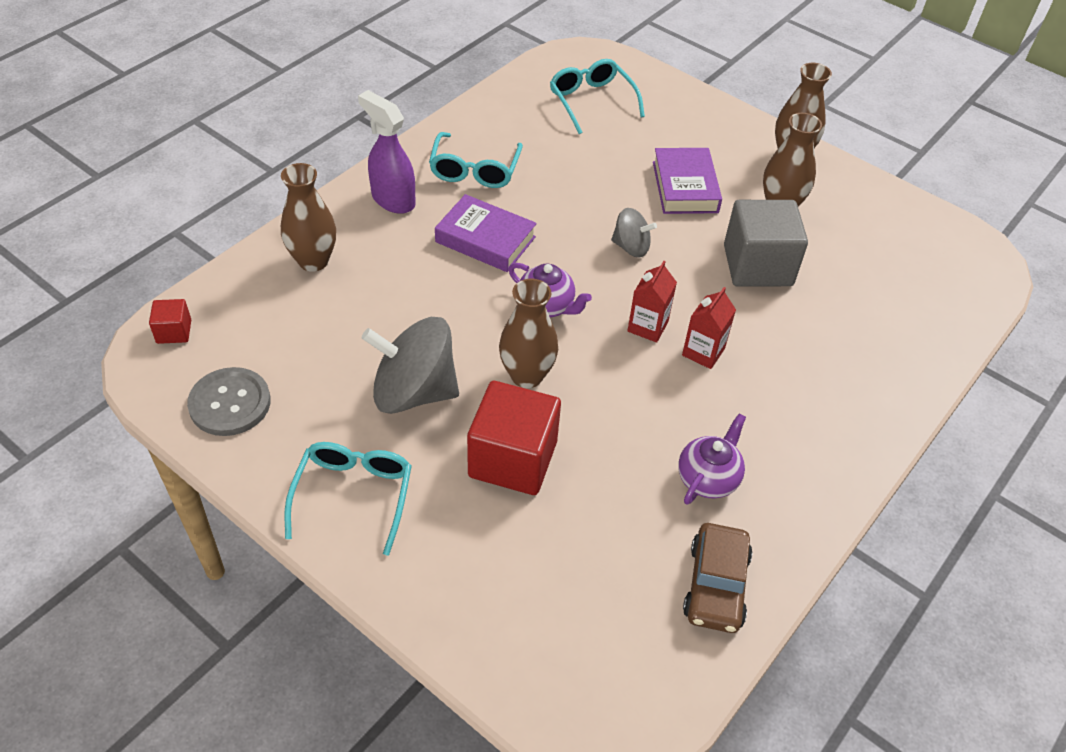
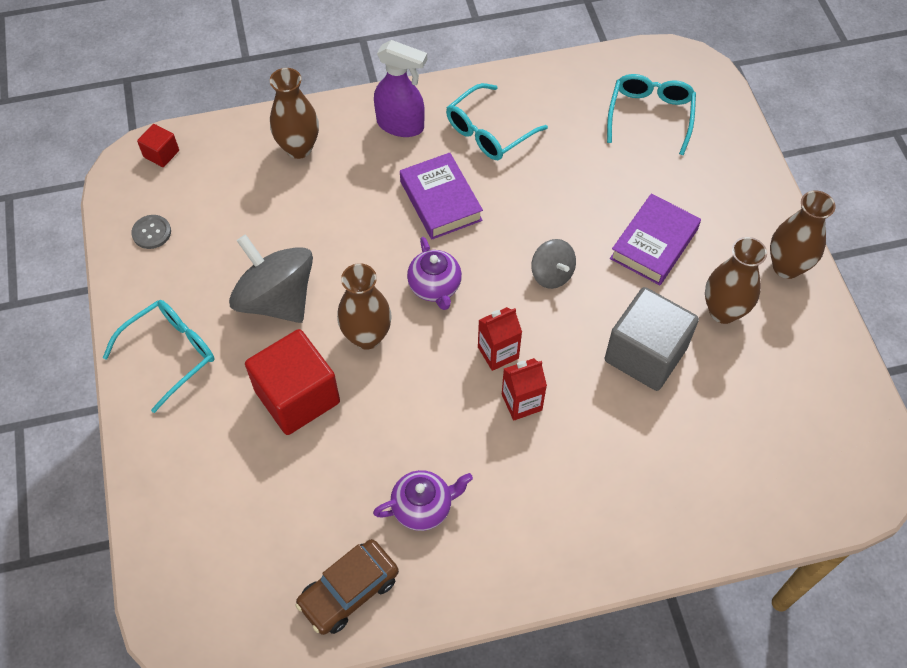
camera: 40 degrees right, 10 degrees up
grey button [187,367,271,436] -> grey button [131,215,171,249], size x0.58
purple spray bottle [358,90,416,214] -> purple spray bottle turned 120 degrees clockwise [374,40,427,137]

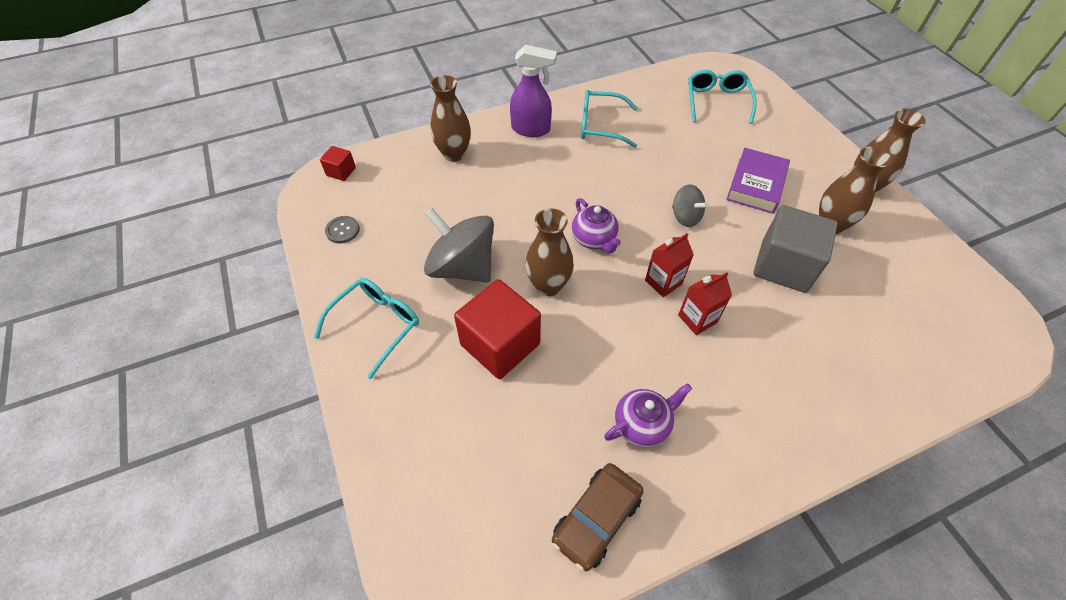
camera: 10 degrees left, 5 degrees down
purple book [400,153,483,239] -> none
turquoise glasses [446,83,548,160] -> turquoise glasses turned 60 degrees clockwise [581,90,638,148]

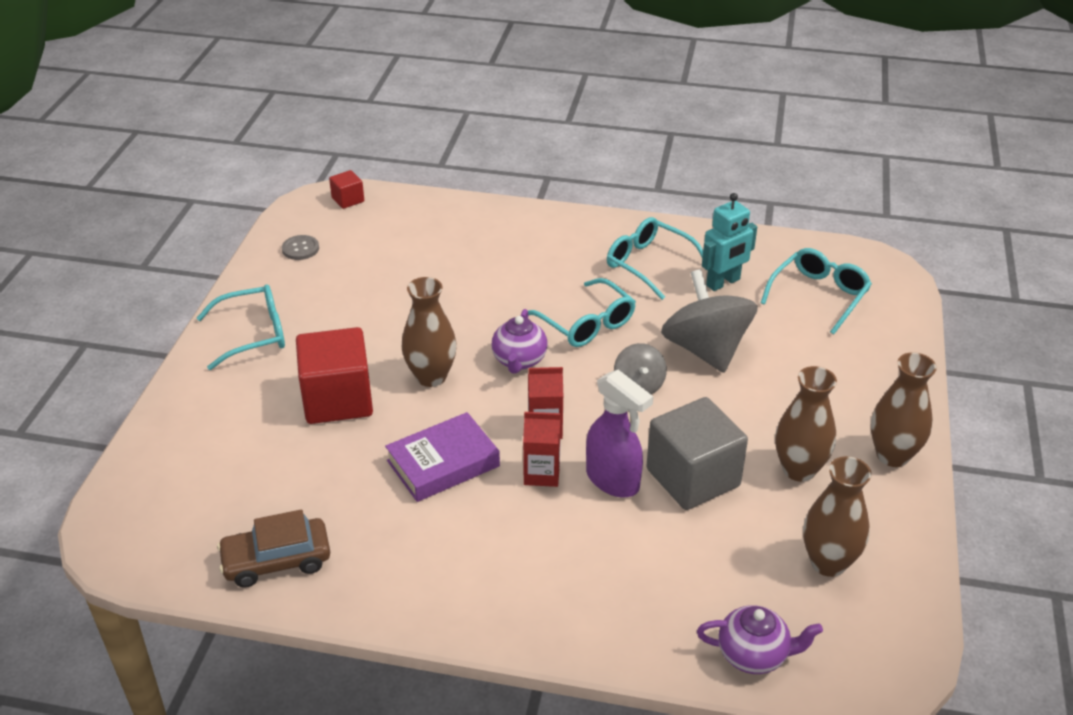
camera: 35 degrees right, 15 degrees down
grey spinning top [424,208,494,283] -> grey spinning top moved to [661,269,758,373]
brown vase [430,75,471,162] -> brown vase moved to [803,456,872,577]
purple spray bottle [510,45,557,137] -> purple spray bottle moved to [586,370,653,497]
purple teapot [604,383,692,447] -> purple teapot moved to [697,605,823,674]
purple book [726,148,790,214] -> purple book moved to [385,412,500,502]
none -> turquoise glasses [528,278,636,347]
none -> turquoise robot [702,193,757,291]

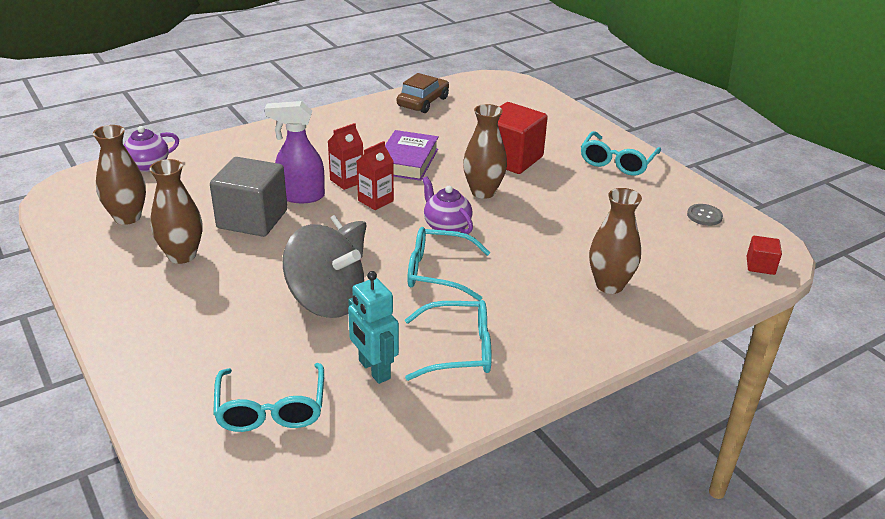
camera: 135 degrees right, 5 degrees down
turquoise robot [702,193,757,291] -> turquoise robot turned 45 degrees counterclockwise [348,271,399,384]
brown vase [871,352,937,467] -> brown vase moved to [589,188,642,294]

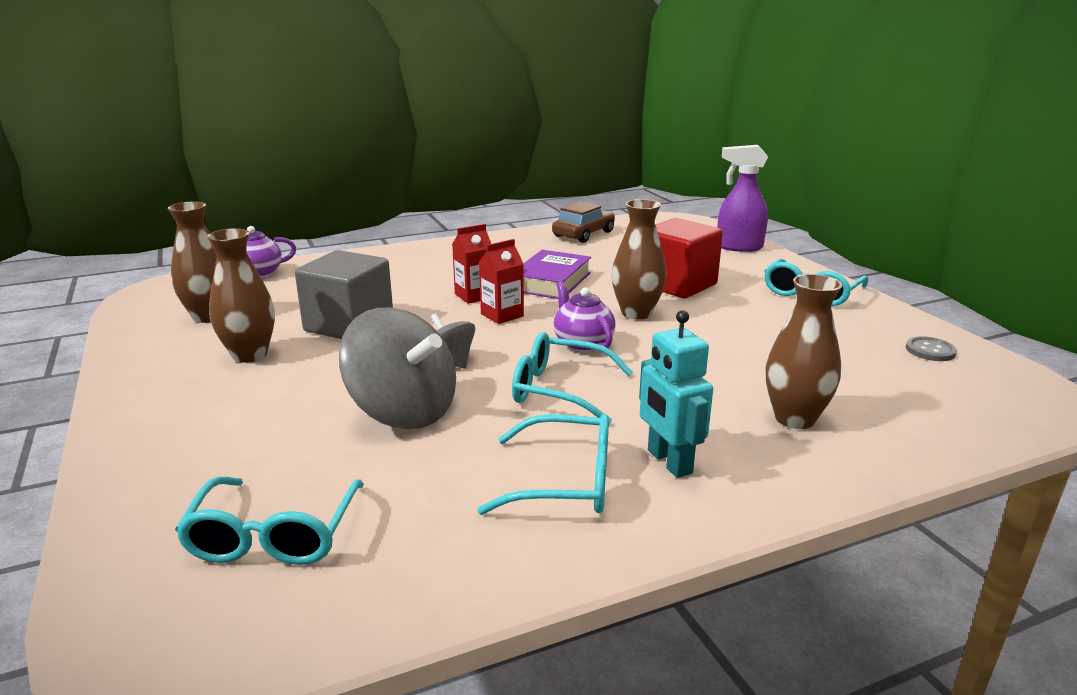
camera: 10 degrees right, 10 degrees down
purple spray bottle [265,101,325,203] -> purple spray bottle moved to [717,145,768,252]
turquoise robot [348,271,399,384] -> turquoise robot moved to [639,310,713,478]
red cube [747,236,782,275] -> none

